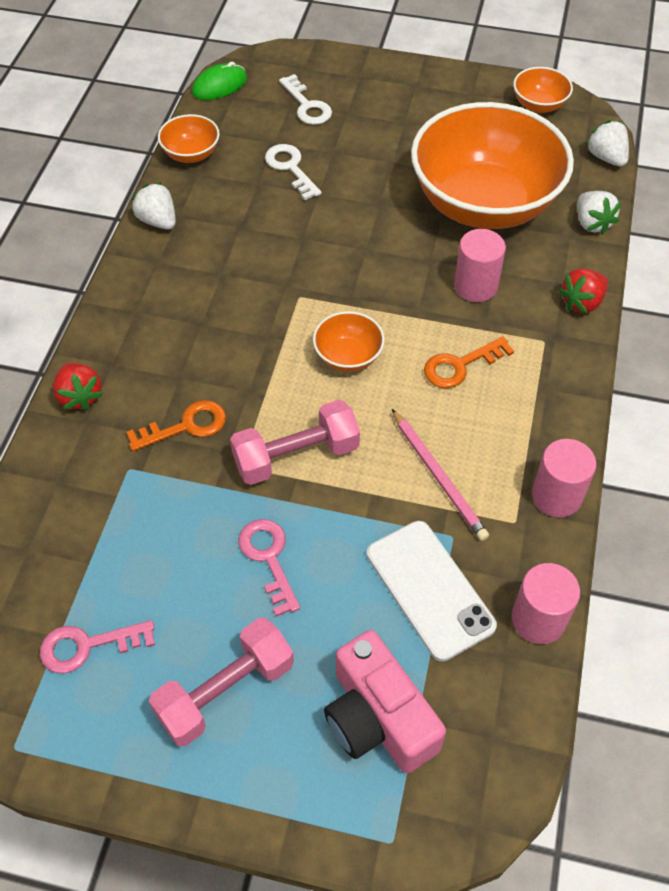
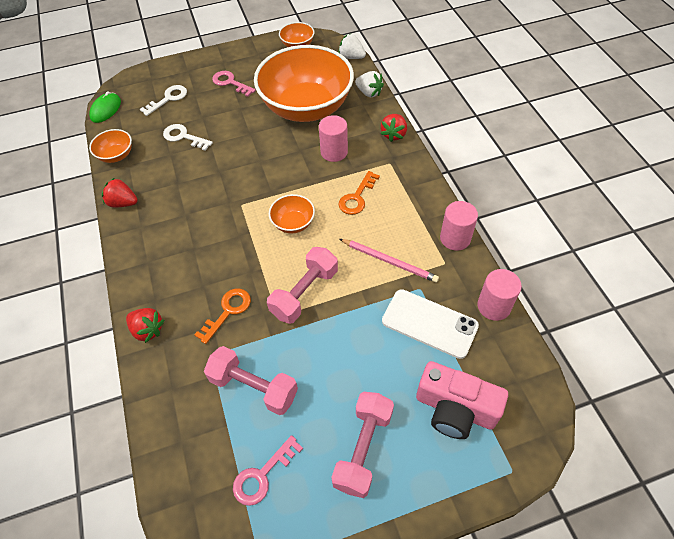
camera: 30 degrees left, 0 degrees up
white strawberry [132,182,176,230] -> red strawberry [102,178,138,208]
pink key [238,519,300,617] -> pink key moved to [212,71,256,97]
white key [279,74,332,125] -> white key turned 75 degrees counterclockwise [140,85,187,116]
none -> pink dumbbell [204,346,298,415]

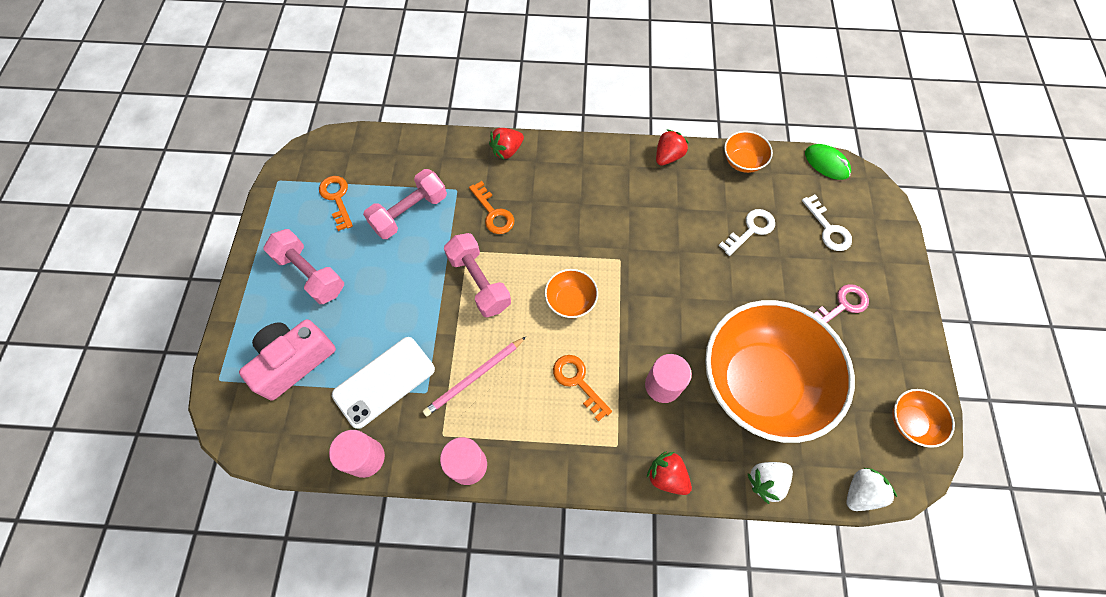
camera: 110 degrees right, 10 degrees up
pink key [233,435,303,506] -> orange key [319,176,353,231]

